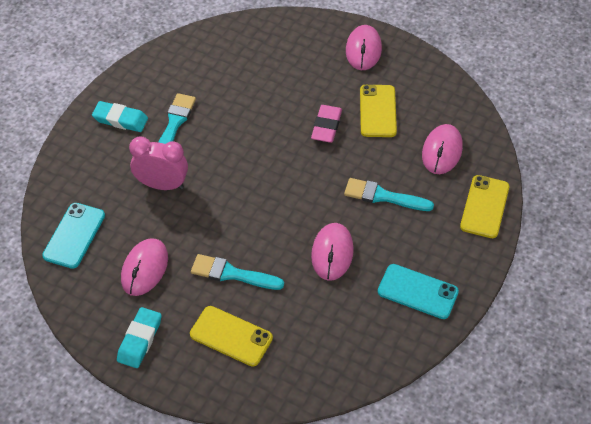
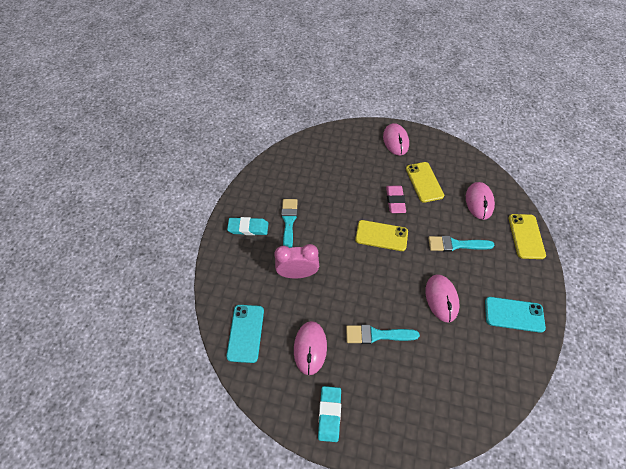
camera: 15 degrees left, 5 degrees up
yellow phone [190,306,273,367] -> yellow phone moved to [355,220,408,251]

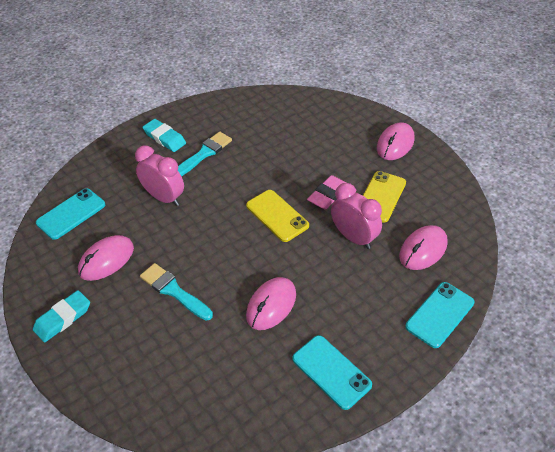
camera: 40 degrees right, 10 degrees down
turquoise brush [428,236,495,252] -> none
yellow phone [509,214,546,259] -> turquoise phone [405,282,475,348]
none -> pink clock [331,183,382,249]

